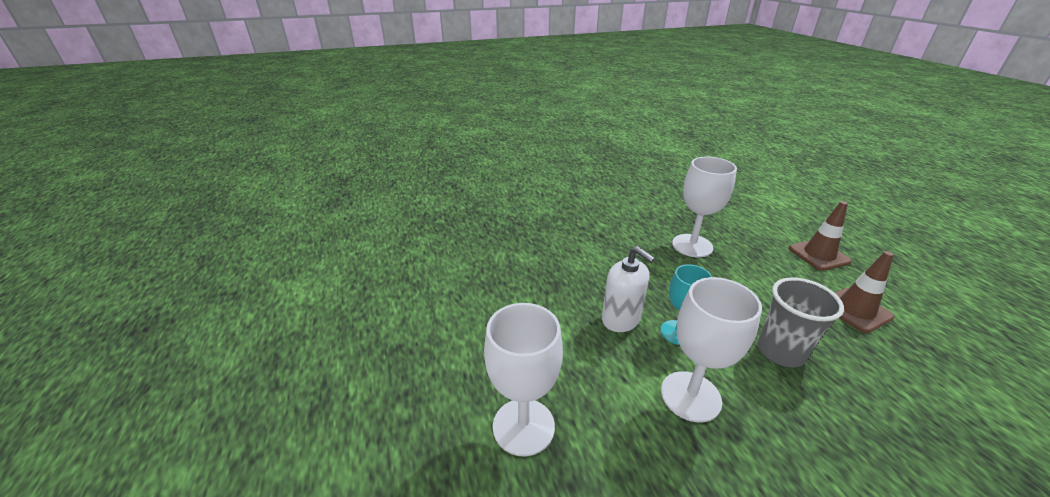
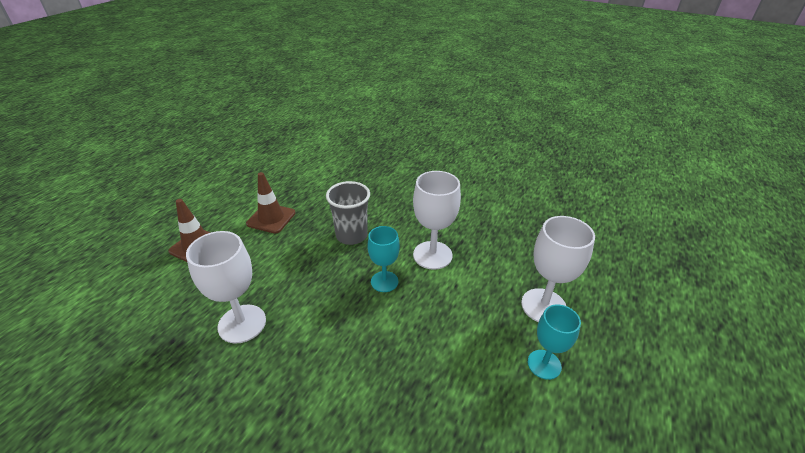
camera: 135 degrees left, 5 degrees up
white soap dispenser [602,246,655,332] -> none
none -> turquoise goblet [528,304,581,380]

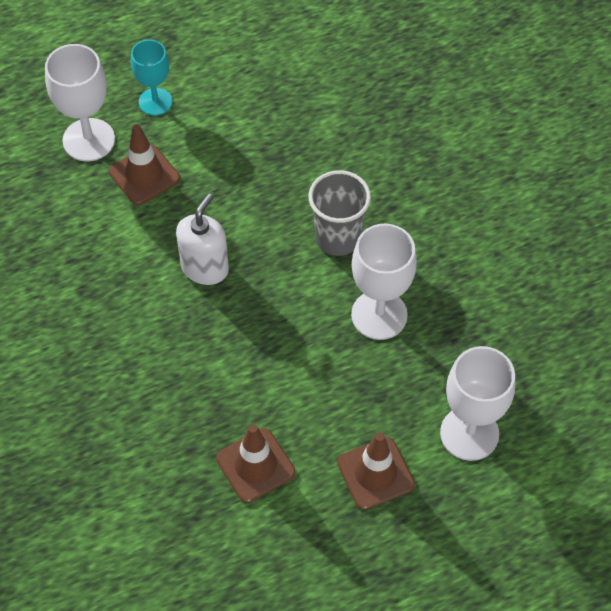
camera: 140 degrees left, 20 degrees up
grey cup [326,181,370,245] -> grey cup moved to [309,170,371,256]
turquoise goblet [368,226,400,292] -> white soap dispenser [176,194,229,285]
white goblet [413,171,461,270] -> white goblet moved to [440,346,515,461]
none -> brown traffic cone [109,124,180,205]

